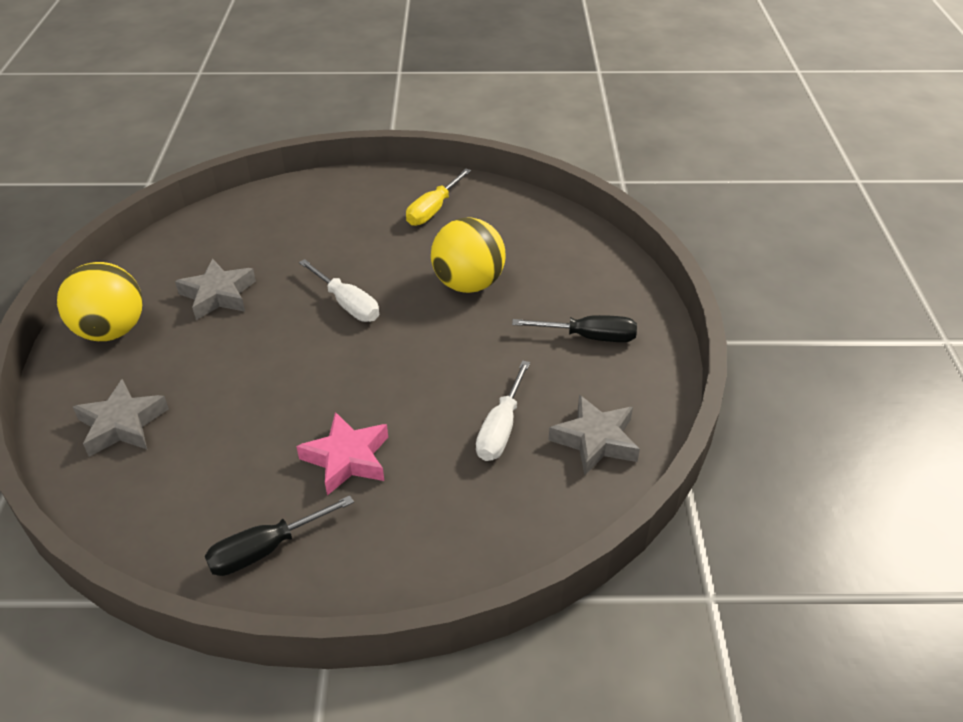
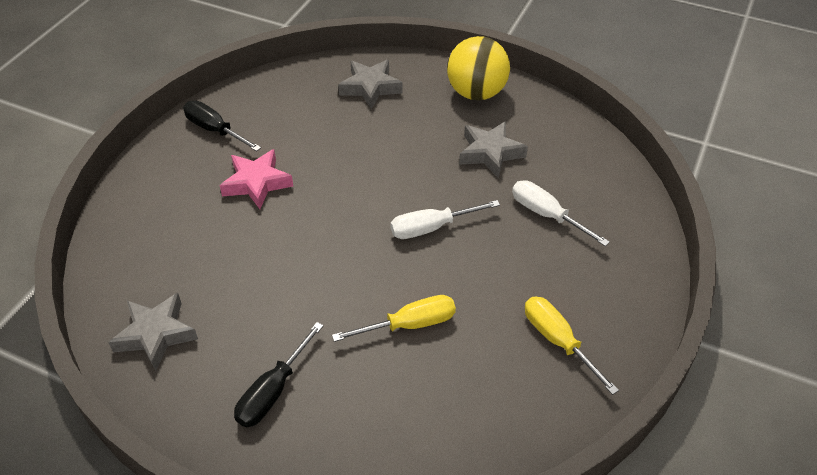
camera: 115 degrees right, 5 degrees up
black screwdriver [205,495,354,576] -> black screwdriver turned 45 degrees counterclockwise [183,100,261,152]
yellow ball [431,217,505,293] -> yellow screwdriver [332,295,456,342]
white screwdriver [476,360,530,461] -> white screwdriver moved to [512,180,610,246]

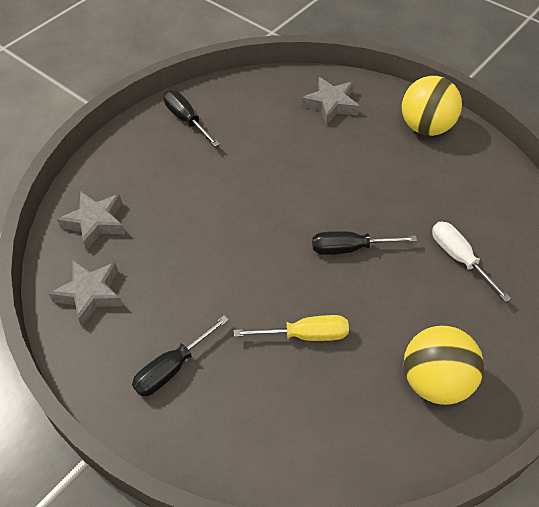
camera: 15 degrees right, 5 degrees up
pink star [219,149,293,209] -> none
white screwdriver [390,200,500,239] -> black screwdriver [312,231,417,255]
grey star [459,121,528,178] -> grey star moved to [57,191,125,251]
yellow screwdriver [525,297,619,395] -> yellow ball [404,326,484,405]

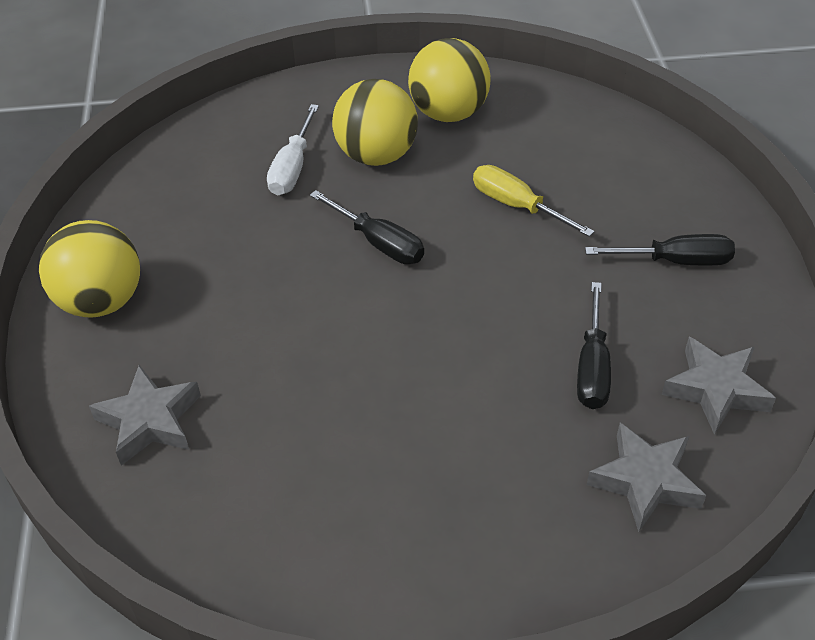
camera: 135 degrees left, 5 degrees down
black screwdriver [164,90,220,147] -> black screwdriver moved to [577,282,611,409]
none -> yellow ball [332,79,418,166]

